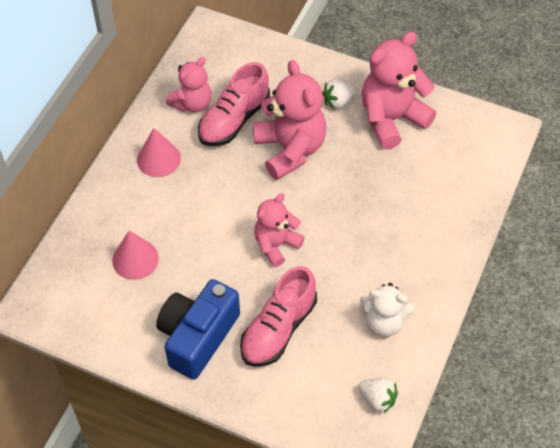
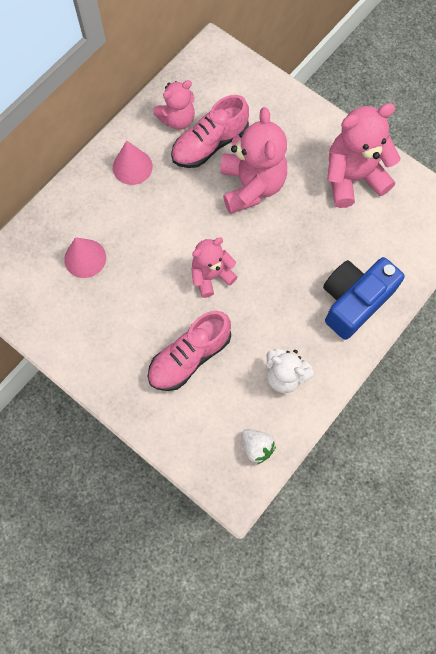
camera: 15 degrees right, 15 degrees up
blue camera [156,279,240,380] -> blue camera moved to [323,257,405,340]
white strawberry [322,80,356,109] -> none

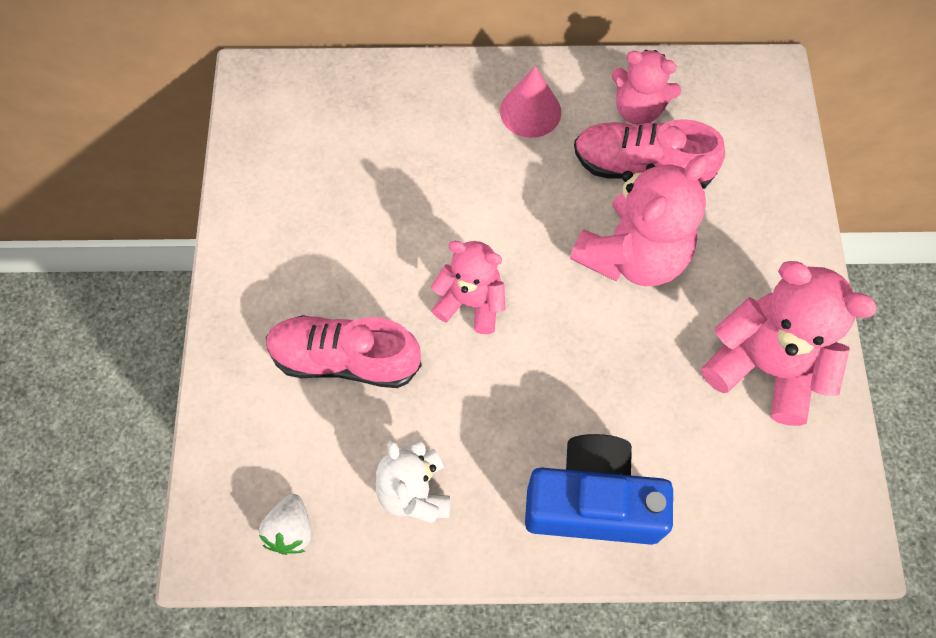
camera: 50 degrees right, 5 degrees down
pink cone [64,237,106,278] -> none

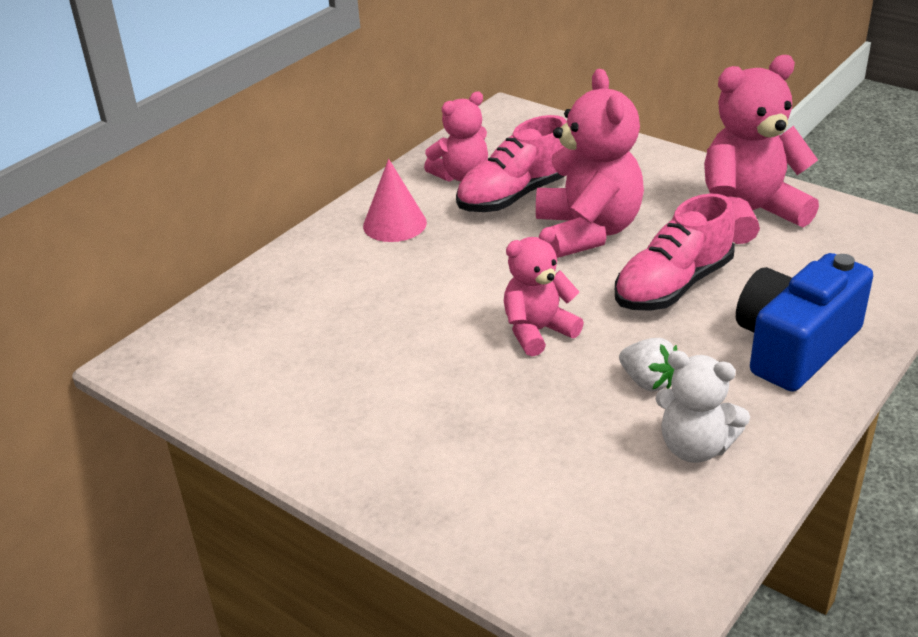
camera: 50 degrees left, 30 degrees down
white strawberry [259,494,311,555] -> white strawberry moved to [619,338,677,391]
pink shoe [266,315,422,388] -> pink shoe moved to [615,194,735,311]

